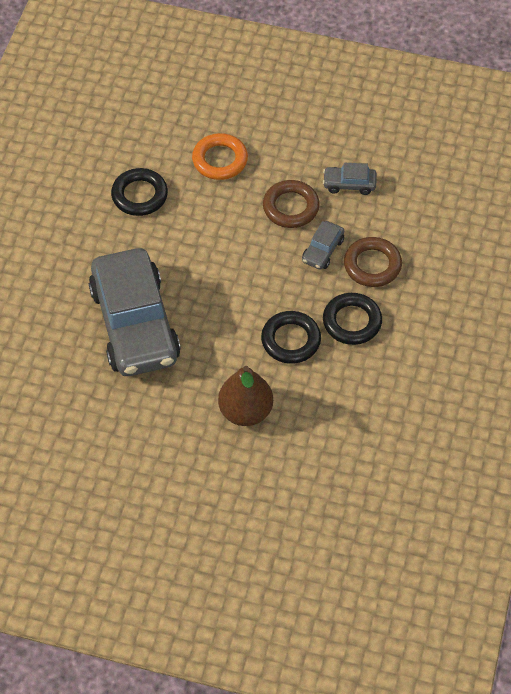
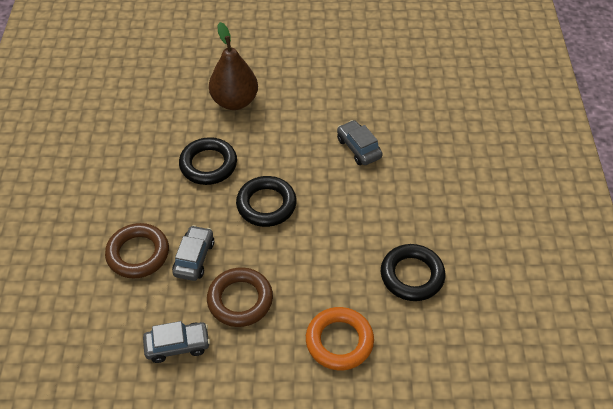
camera: 165 degrees right, 5 degrees down
grey car [89,248,181,376] -> grey car [337,120,383,165], size x0.40
black ring [323,293,382,345] -> black ring moved to [236,176,297,227]

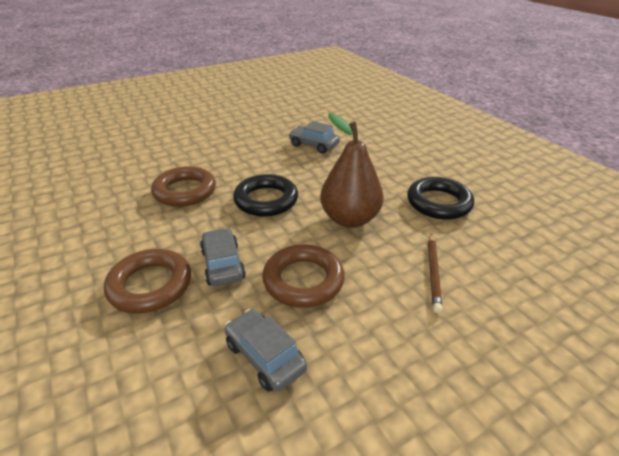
camera: 30 degrees left, 15 degrees down
grey car [143,321,210,363] -> grey car turned 90 degrees counterclockwise [225,309,307,392]
black ring [179,137,237,185] -> brown ring [151,166,216,207]
brown pear [209,22,258,110] -> brown pear moved to [320,113,383,228]
orange ring [306,307,374,371] -> brown pencil [428,234,442,313]

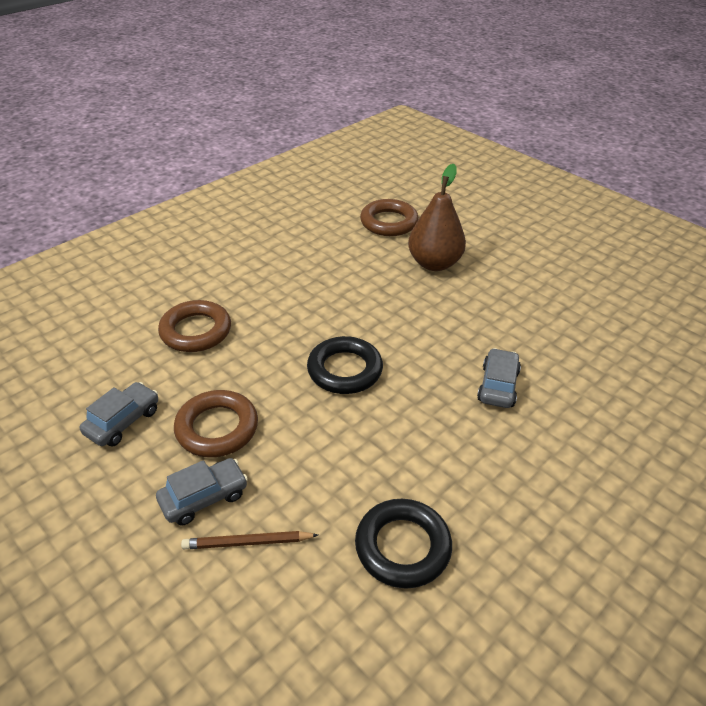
camera: 75 degrees right, 5 degrees up
brown ring [151,166,216,207] -> brown ring moved to [360,199,419,236]
grey car [200,228,246,286] -> grey car moved to [156,458,248,525]
brown pear [320,113,383,228] -> brown pear moved to [408,164,466,271]

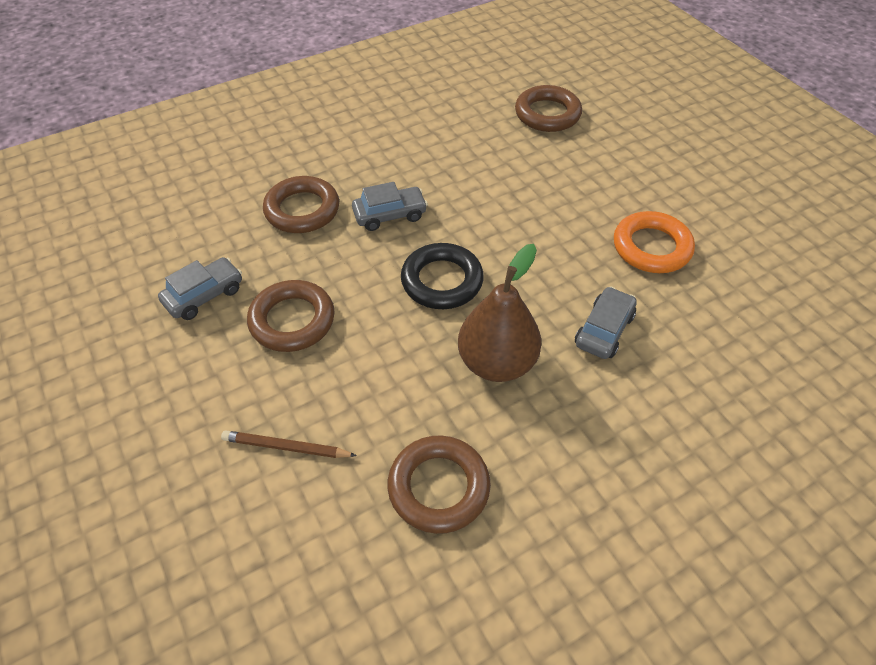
camera: 15 degrees right, 10 degrees up
grey car [156,458,248,525] -> grey car moved to [352,182,428,231]
black ring [355,499,452,589] -> brown ring [388,435,491,534]
brown pear [408,164,466,271] -> brown pear moved to [458,244,541,382]
none -> orange ring [614,211,695,273]

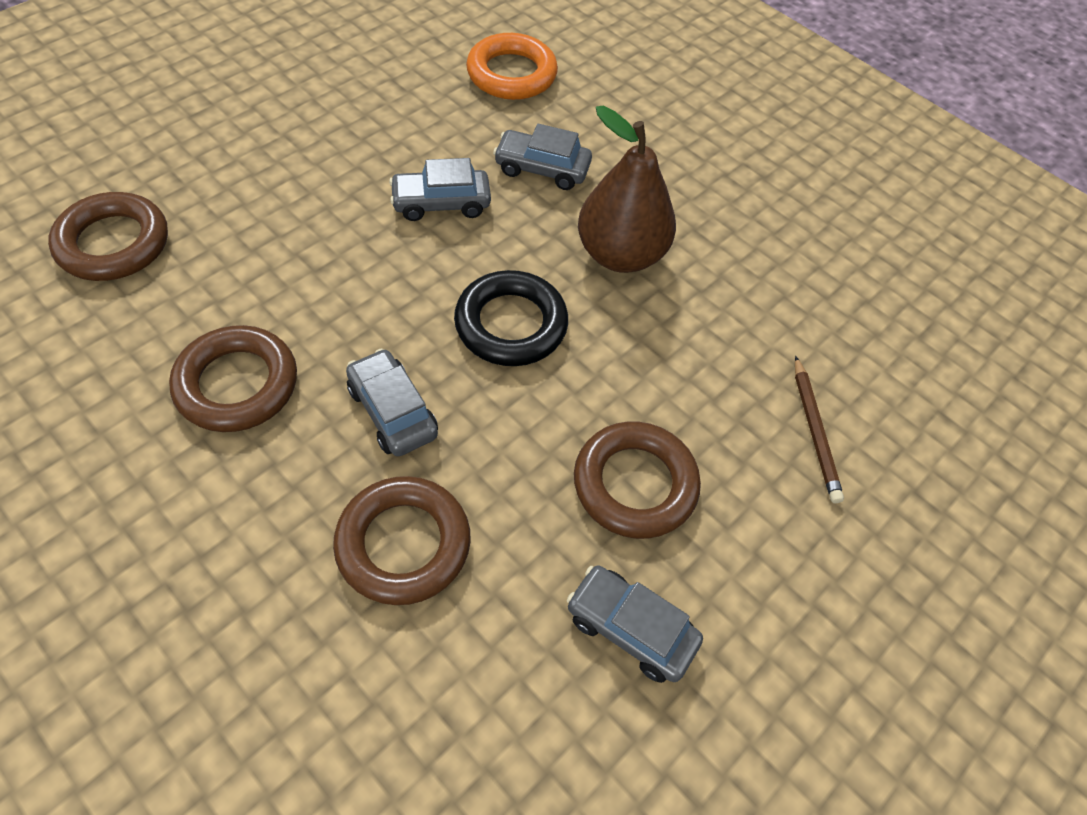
camera: 110 degrees left, 5 degrees up
brown ring [388,435,491,534] -> brown ring moved to [169,325,297,432]
orange ring [614,211,695,273] -> orange ring moved to [466,33,558,100]
none -> grey car [389,158,491,221]

